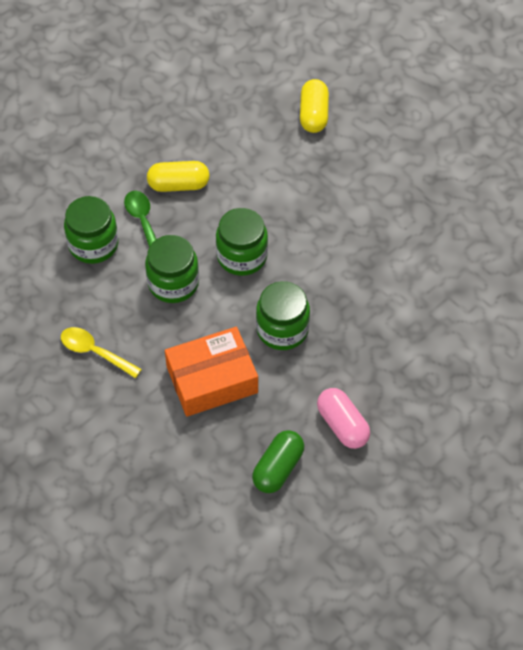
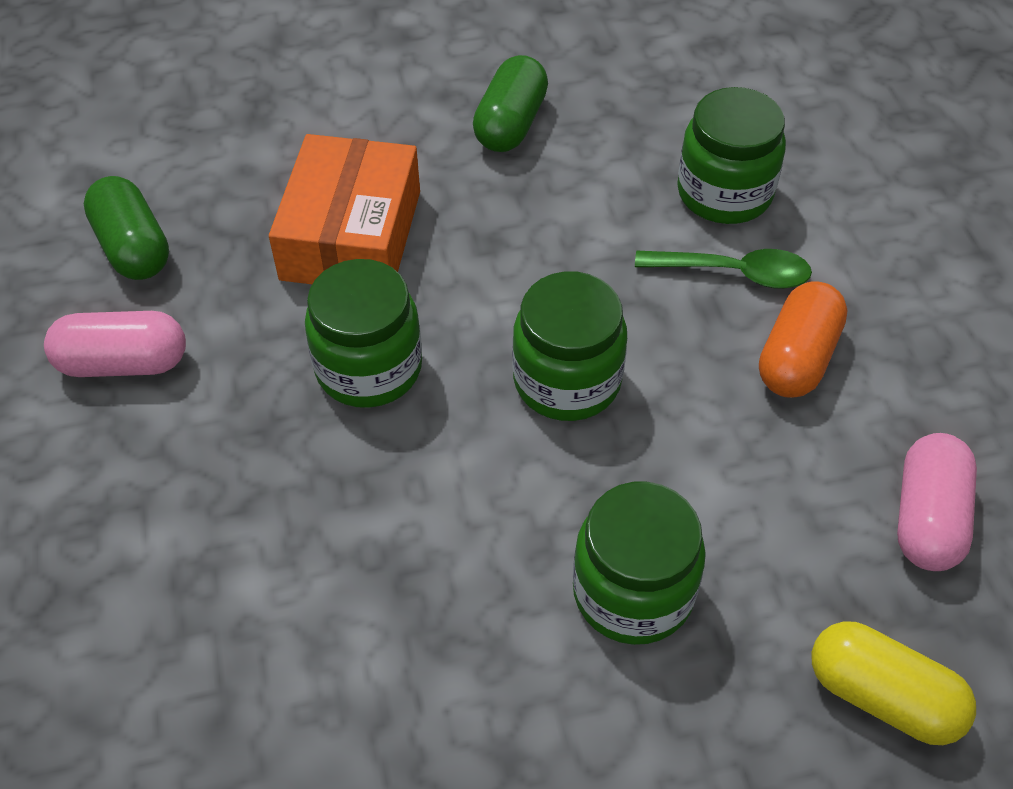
camera: 120 degrees right, 5 degrees down
yellow spoon [61,327,142,378] -> green capsule [473,55,548,152]
green jar [145,235,199,303] -> green jar moved to [573,482,706,645]
yellow capsule [147,161,210,192] -> orange capsule [759,282,847,398]
none -> pink capsule [897,433,977,571]

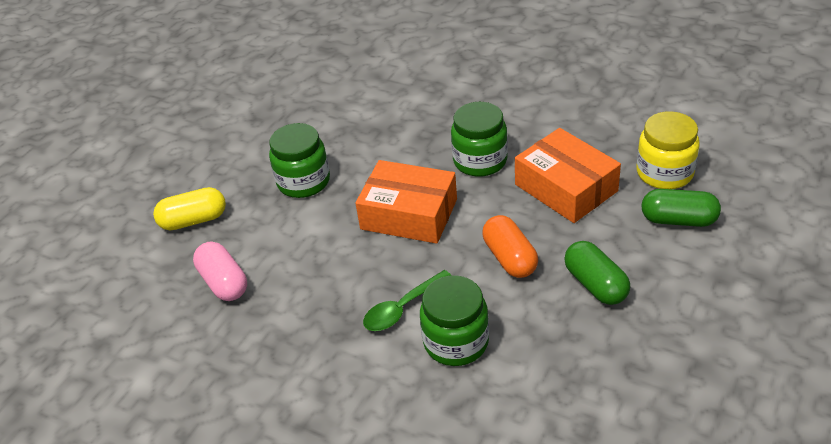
camera: 135 degrees right, 10 degrees down
pink capsule [44,311,186,377] -> none
green capsule [84,176,169,280] -> green capsule moved to [641,189,721,227]
green jar [513,271,627,421] -> orange box [356,160,457,244]
orange capsule [759,282,847,398] -> orange capsule moved to [482,215,538,278]
none -> yellow jar [637,111,700,189]

